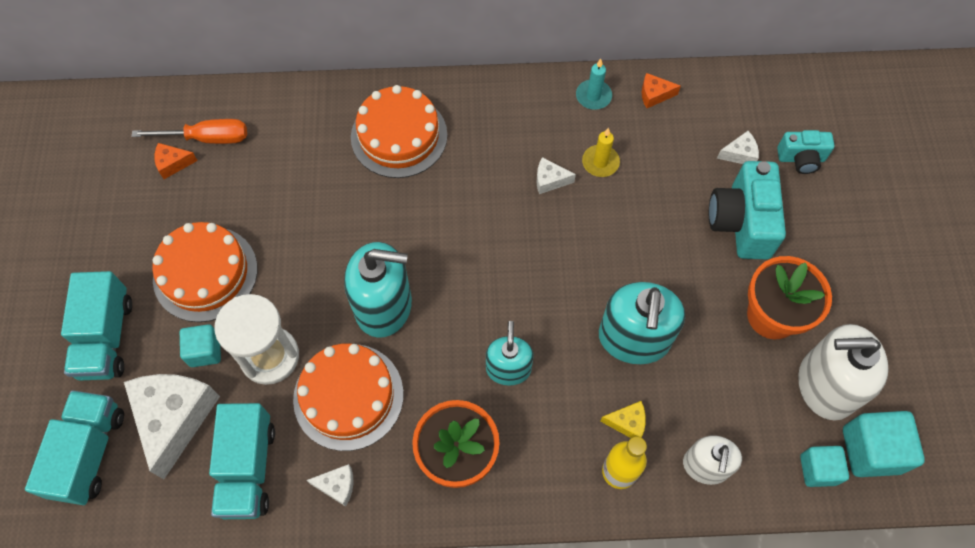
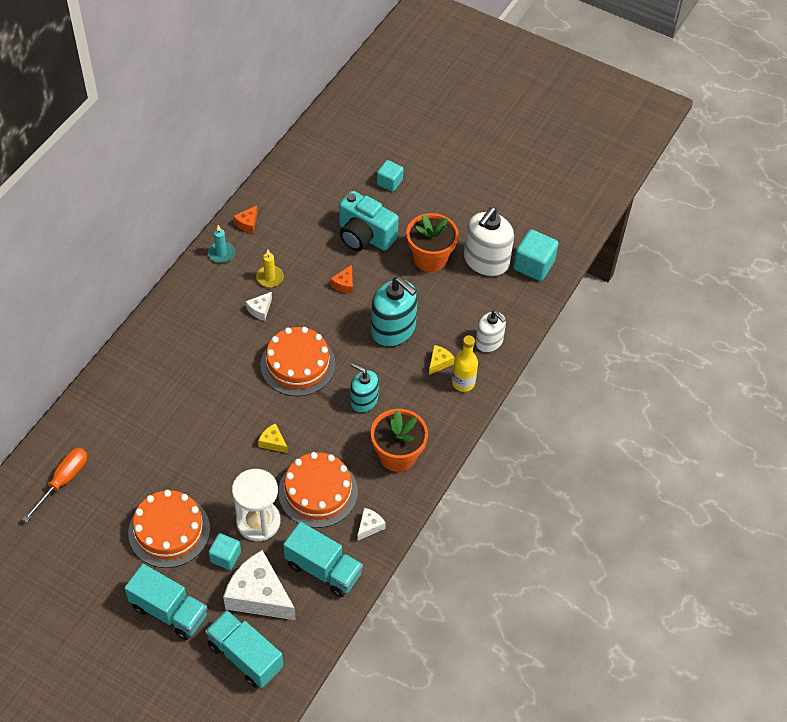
camera: 60 degrees left, 10 degrees down
orange cheese [154,143,198,179] -> orange cheese moved to [331,265,353,294]
turquoise soap dispenser [344,242,412,338] -> yellow cheese [258,423,288,453]
orange cake [351,85,447,178] -> orange cake moved to [260,327,336,396]
white cheese [717,131,759,164] -> none
turquoise camera [777,130,834,174] -> none
turquoise cube [800,446,849,487] -> turquoise cube moved to [377,160,403,192]

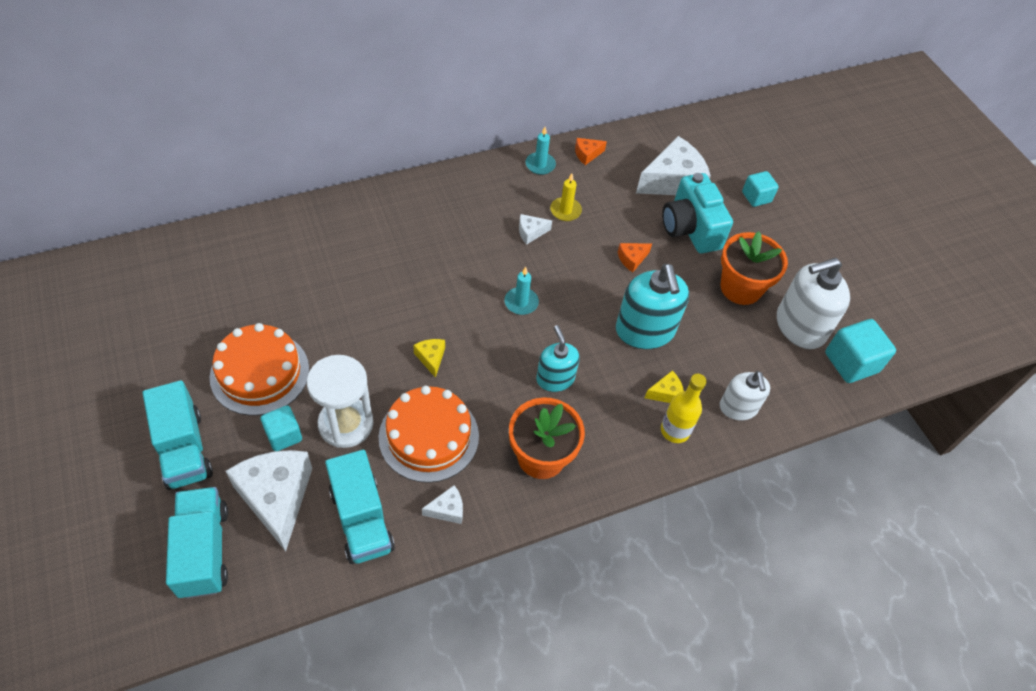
camera: 35 degrees right, 0 degrees up
orange screwdriver [22,448,87,522] -> none
orange cake [260,327,336,396] -> turquoise candle [504,267,539,315]
none -> white cheese [636,136,711,195]

